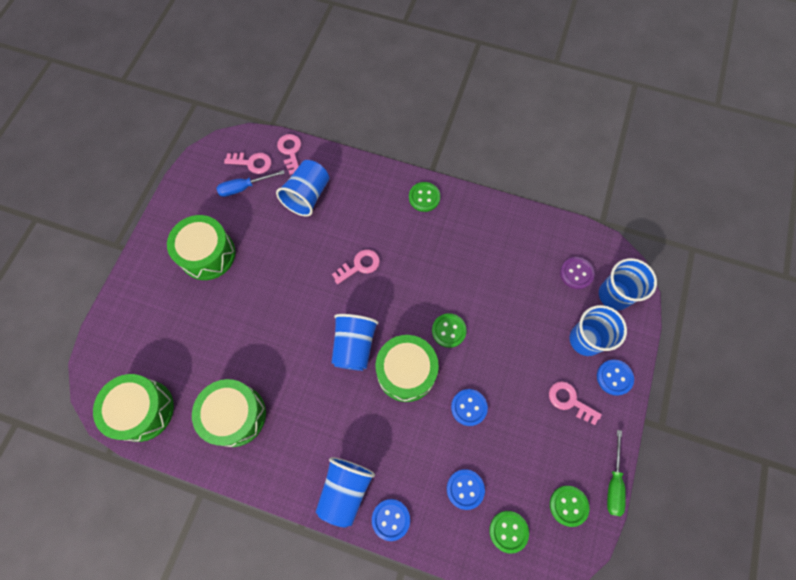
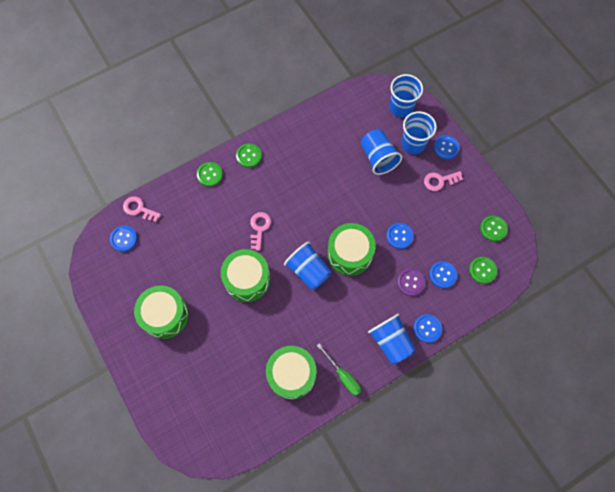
camera: 50 degrees left, 0 degrees up
green drum [93,374,174,442] -> green drum moved to [221,249,270,302]
blue screwdriver [217,170,285,197] -> none
pink key [224,153,271,174] -> blue button [110,225,138,252]
blue cup [276,160,329,217] -> blue cup moved to [361,129,402,175]
green button [432,313,467,348] -> green button moved to [197,162,223,187]
purple button [560,257,595,289] -> purple button moved to [397,269,425,296]
green screwdriver [607,430,626,517] -> green screwdriver moved to [317,343,361,396]

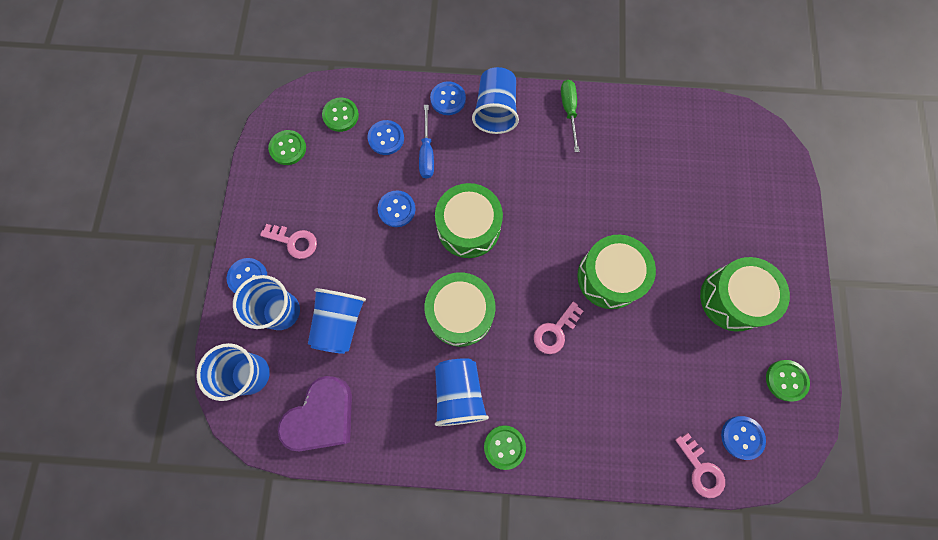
camera: 145 degrees left, 5 degrees up
green button [197,162,223,187] -> green button moved to [766,360,810,402]
green drum [266,346,317,400] -> green drum moved to [425,272,496,347]
blue cup [284,242,331,290] -> blue cup moved to [435,358,489,426]
purple button [397,269,425,296] -> blue screwdriver [419,105,434,178]
none -> purple heart [278,376,352,452]

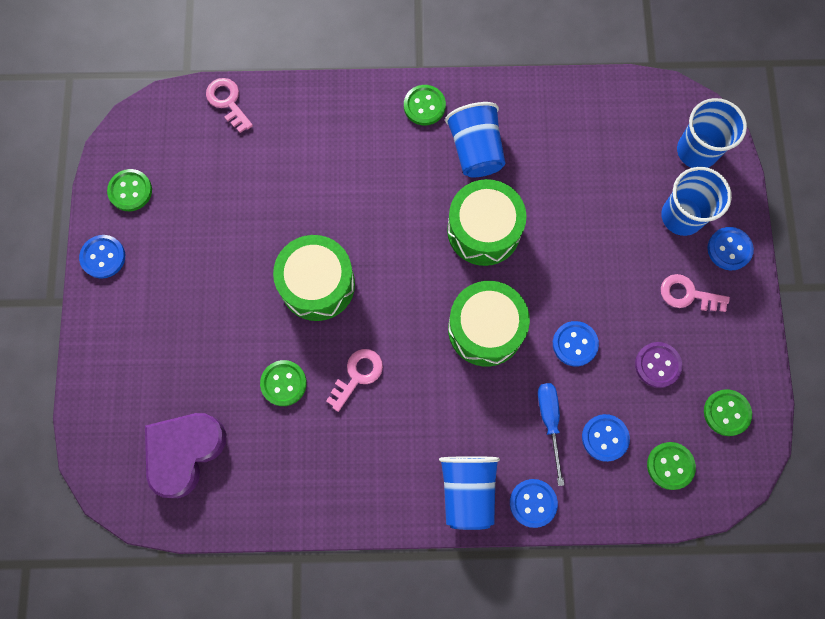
camera: 175 degrees right, 0 degrees up
purple heart [278,376,352,452] -> purple heart moved to [145,413,226,498]
blue cup [308,288,366,354] -> none
pink key [534,302,583,354] -> pink key moved to [326,349,383,412]
green screwdriver [561,80,580,152] -> none
green drum [700,257,790,332] -> none
blue button [721,416,766,460] -> blue button moved to [79,235,125,279]
none -> green button [260,360,307,406]
none -> purple button [635,342,682,388]

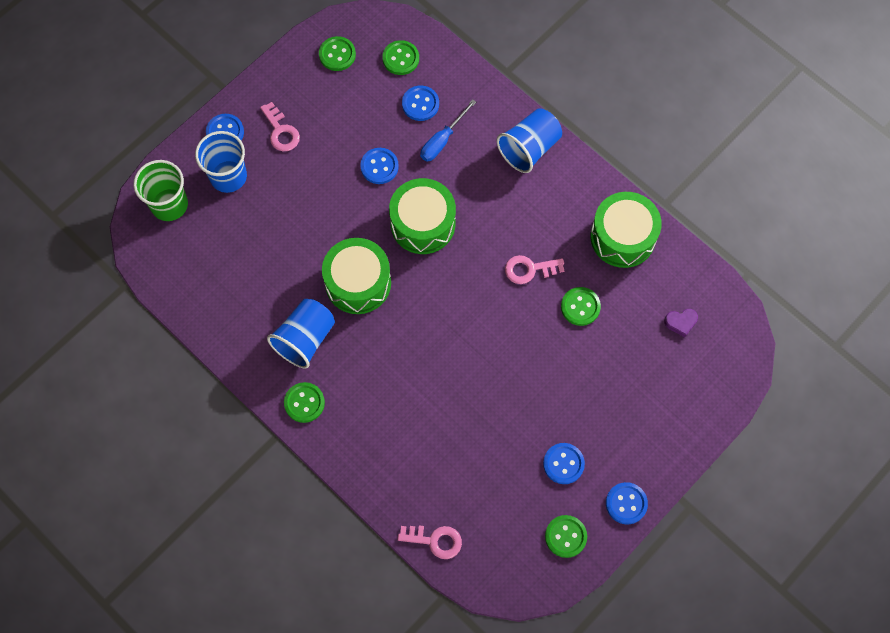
camera: 135 degrees left, 5 degrees down
purple heart [145,413,226,498] -> purple heart [664,309,698,337], size x0.43
pink key [206,78,253,133] -> pink key turned 90 degrees counterclockwise [398,525,462,559]
green drum [273,235,355,321] -> green drum moved to [590,192,662,268]
blue button [510,479,558,528] -> blue button moved to [543,443,585,484]
purple button [635,342,682,388] -> none
blue cup [677,98,747,168] -> green cup [134,160,188,221]

